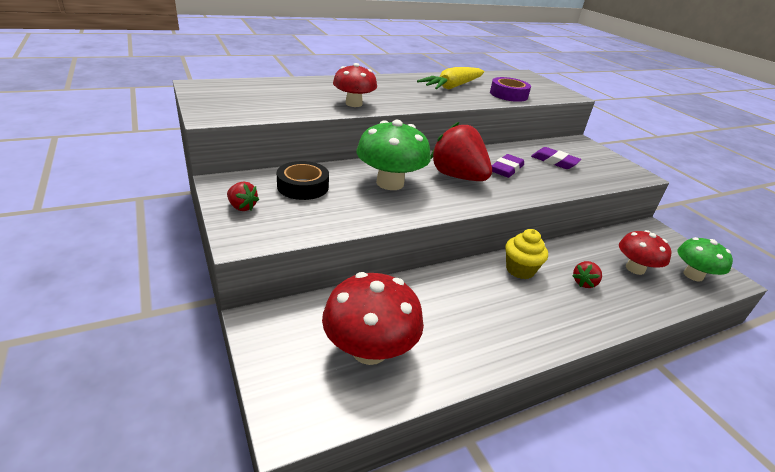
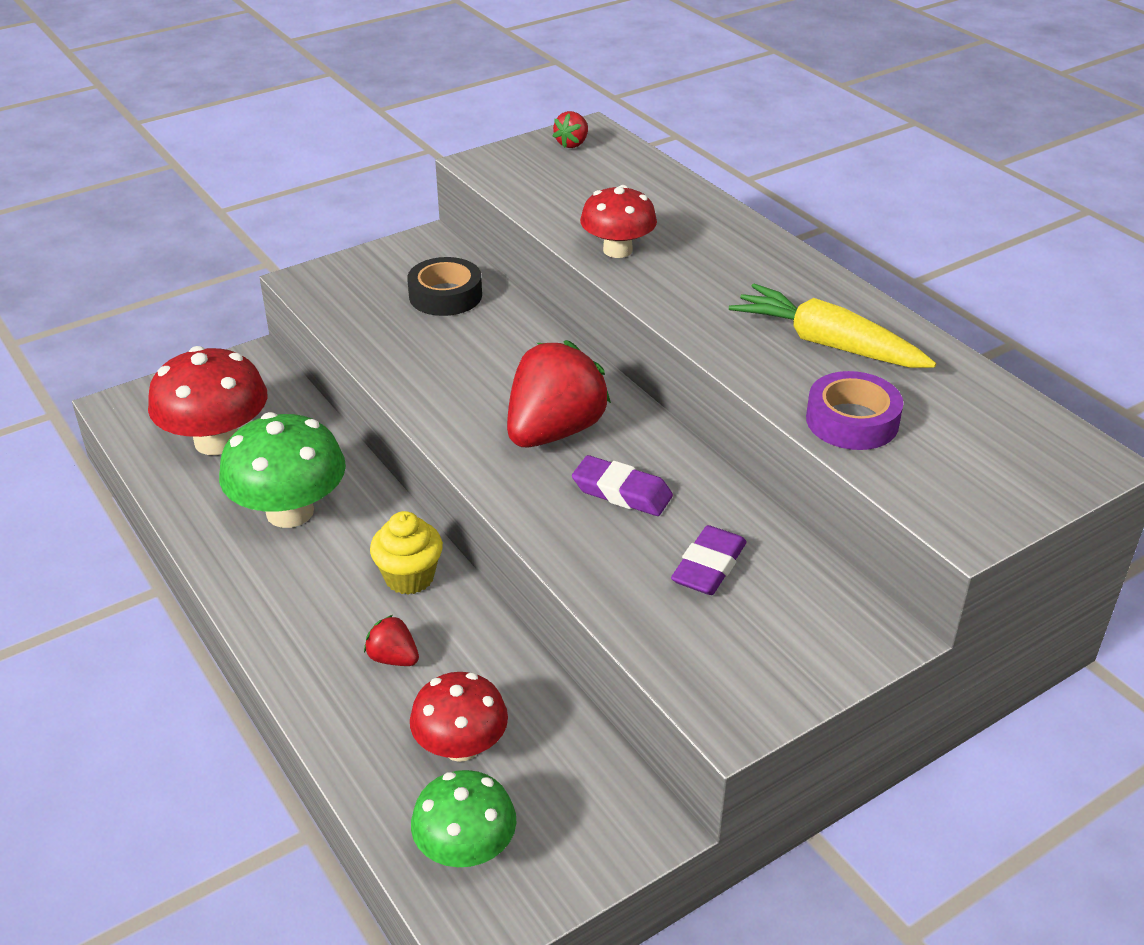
camera: 85 degrees right, 5 degrees up
red strawberry [227,181,259,211] -> red strawberry moved to [553,111,588,148]
green mushroom [357,120,431,190] -> green mushroom moved to [219,412,346,528]

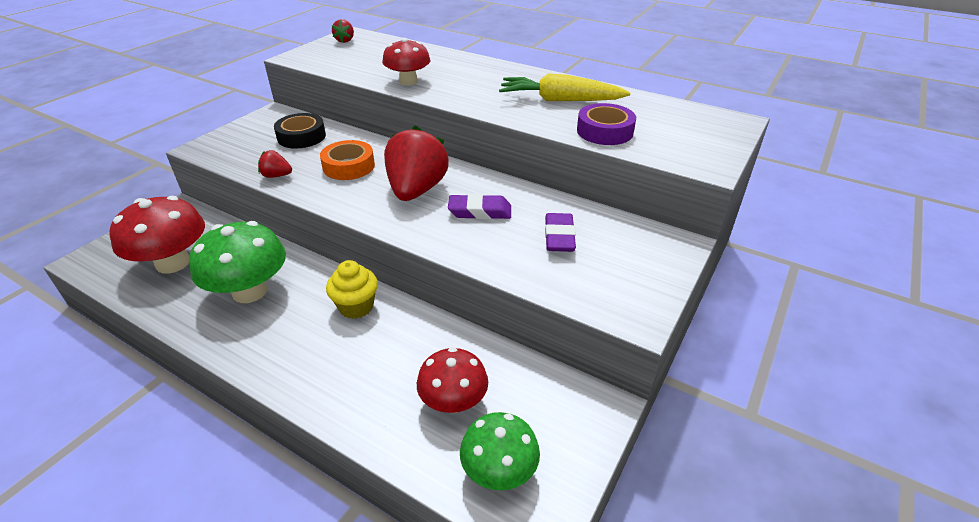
camera: 25 degrees left, 0 degrees up
red strawberry [364,615,419,666] -> red strawberry moved to [258,150,292,178]
none -> orange tape [320,140,375,180]

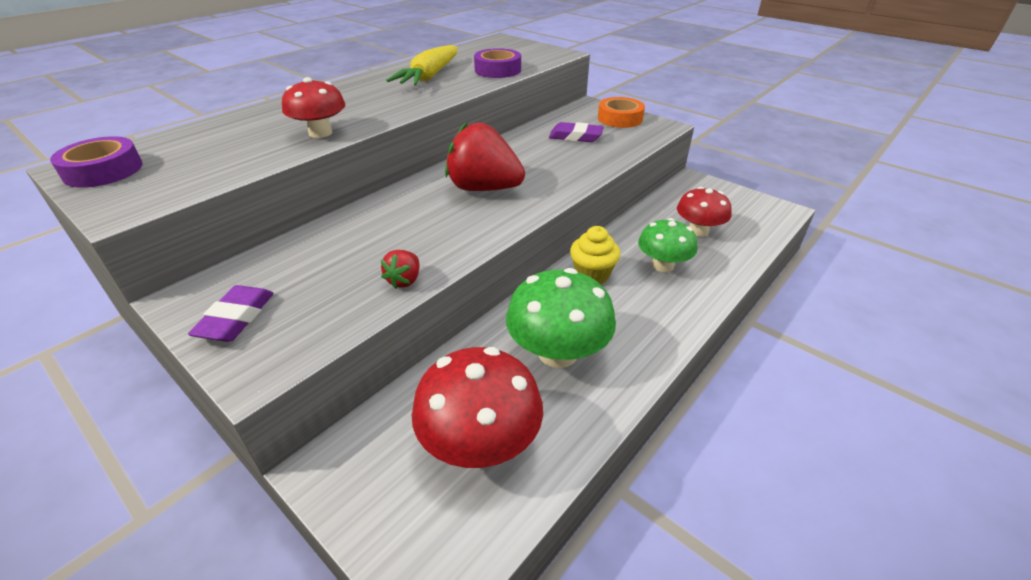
camera: 80 degrees left, 0 degrees up
black tape [274,113,326,149] -> none
orange tape [320,140,375,180] -> orange tape moved to [598,97,645,128]
red strawberry [332,19,354,43] -> purple tape [50,136,143,188]
purple eraser [448,194,511,219] -> purple eraser moved to [188,285,274,342]
green mushroom [460,412,540,490] -> green mushroom moved to [638,218,697,272]

